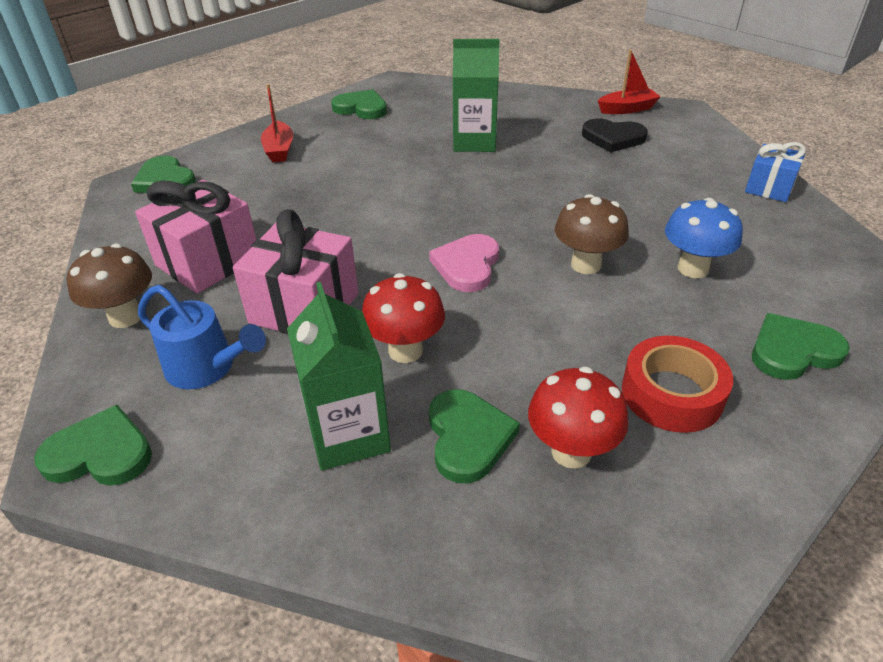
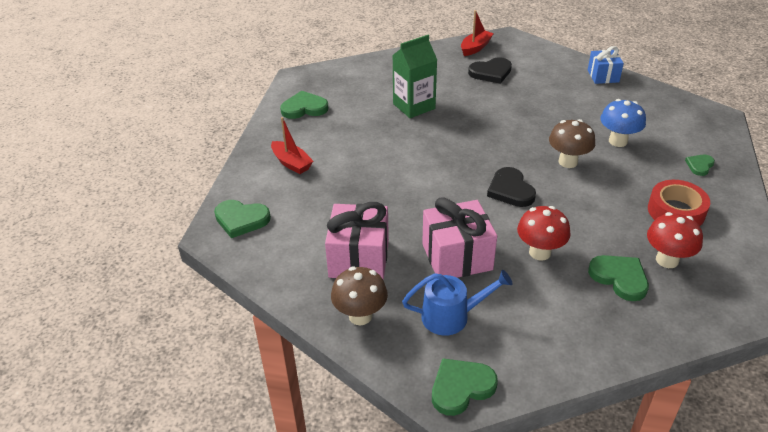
camera: 35 degrees left, 0 degrees up
green carton [287,282,391,471] -> none
pink heart [429,234,499,292] -> black heart [487,167,536,207]
green heart [752,313,850,380] -> green heart [685,155,715,176], size x0.60

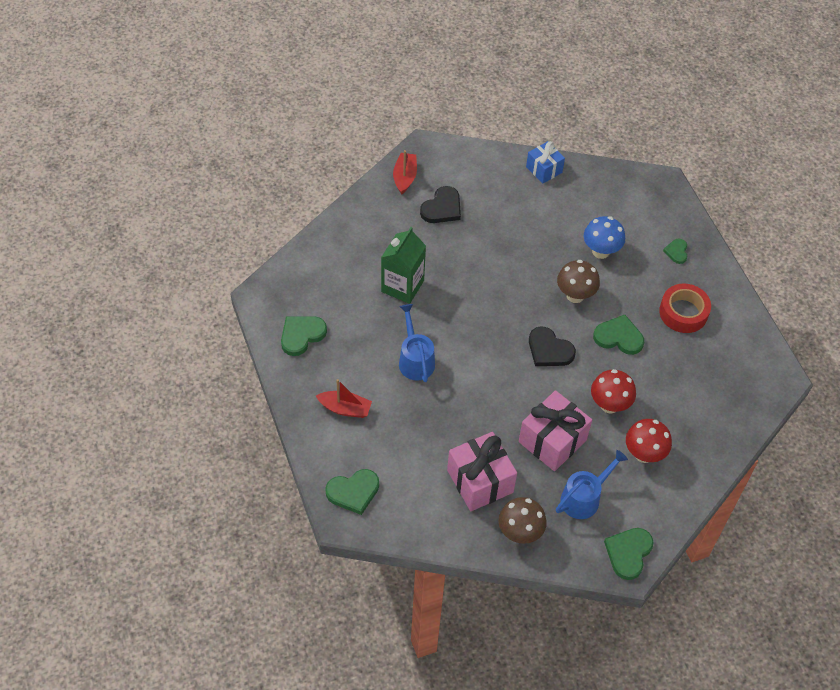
camera: 35 degrees left, 15 degrees up
green heart [588,255,649,301] -> green heart moved to [593,315,644,355]
red mushroom [647,212,703,268] -> red mushroom moved to [626,419,672,463]
none -> blue watering can [399,304,435,382]

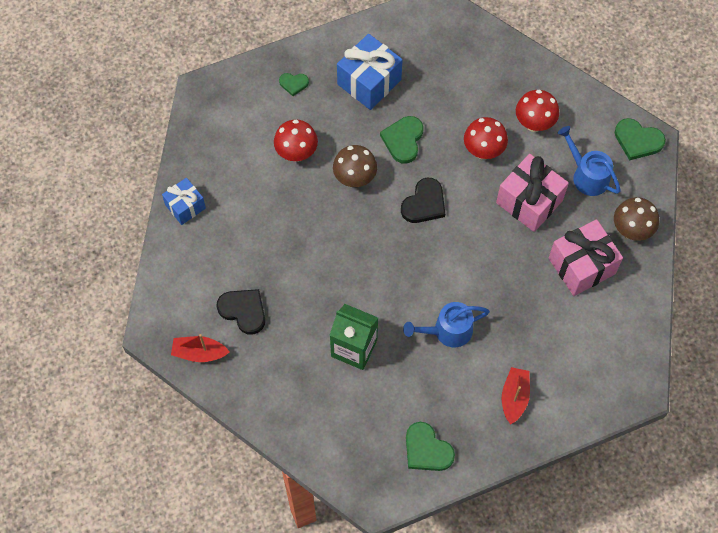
camera: 90 degrees left, 10 degrees up
green heart [325,469,379,515] -> none
blue mushroom [584,216,625,259] -> red mushroom [274,119,318,162]
red tape [659,283,711,333] -> blue gift [337,34,403,110]

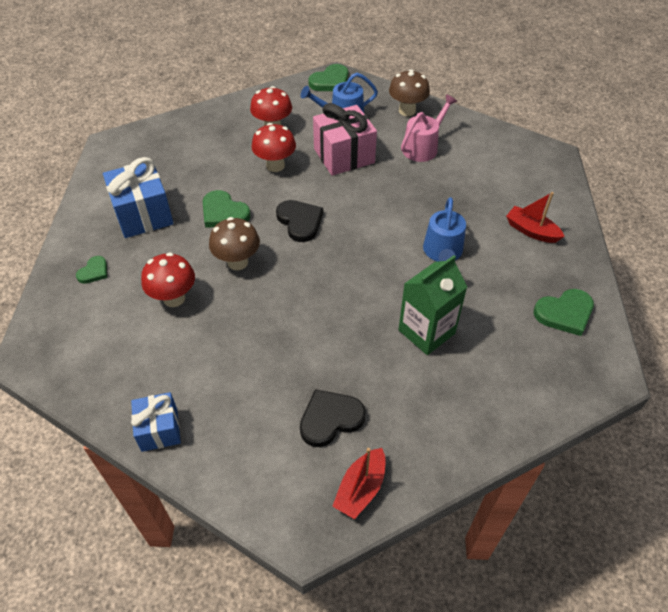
camera: 65 degrees left, 15 degrees down
pink gift [549,219,623,296] -> pink watering can [401,94,457,162]

